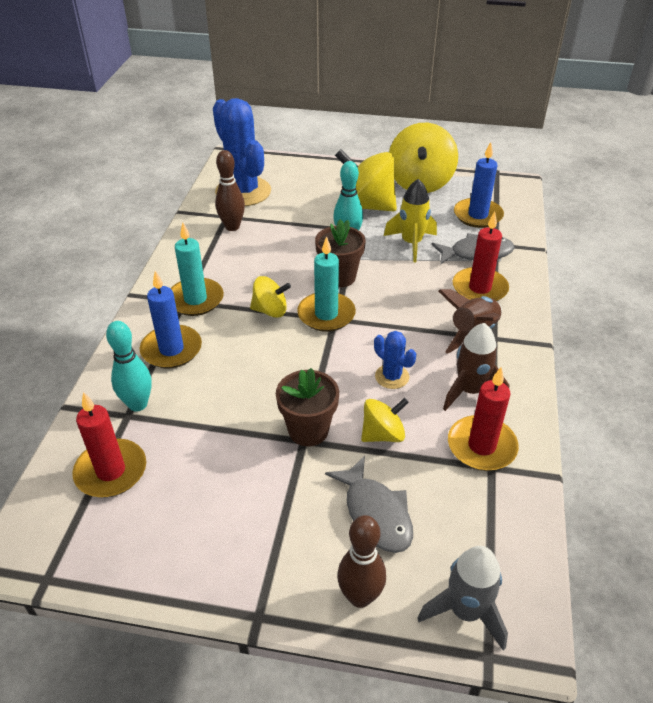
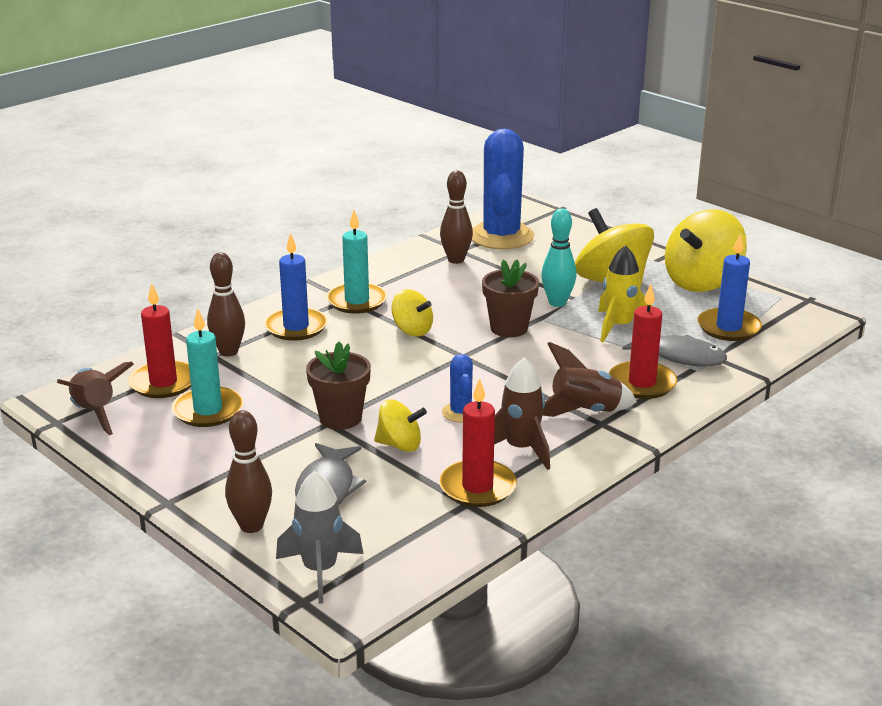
camera: 35 degrees right, 15 degrees down
turquoise bowling pin [106,321,152,411] -> brown bowling pin [207,252,245,356]
turquoise candle [297,236,356,332] -> turquoise candle moved to [172,308,243,427]
none -> brown rocket [57,362,134,435]

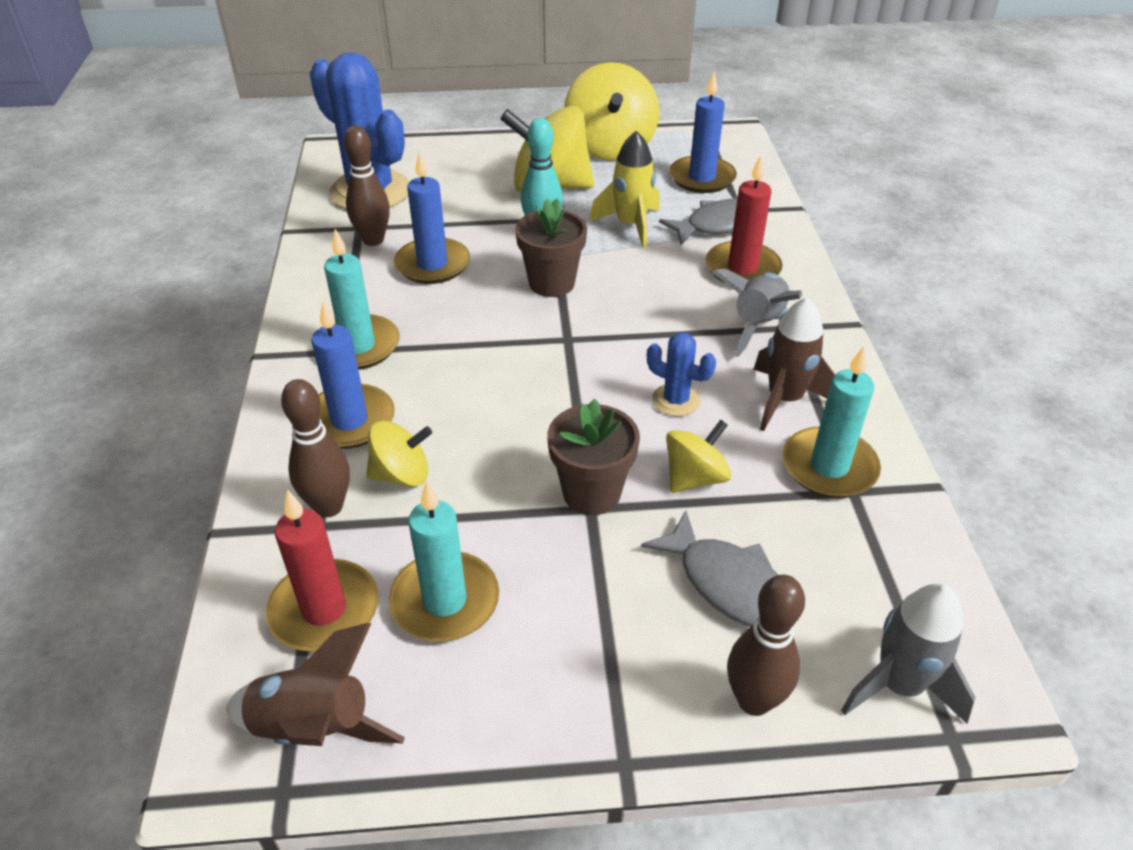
camera: 50 degrees left, 15 degrees up
yellow spinning top [391,289,433,337] -> yellow spinning top moved to [366,421,432,487]
red candle [439,378,517,507] -> turquoise candle [783,346,881,498]
brown rocket [543,342,637,417] -> grey rocket [713,269,802,357]
none -> blue candle [394,151,470,284]

